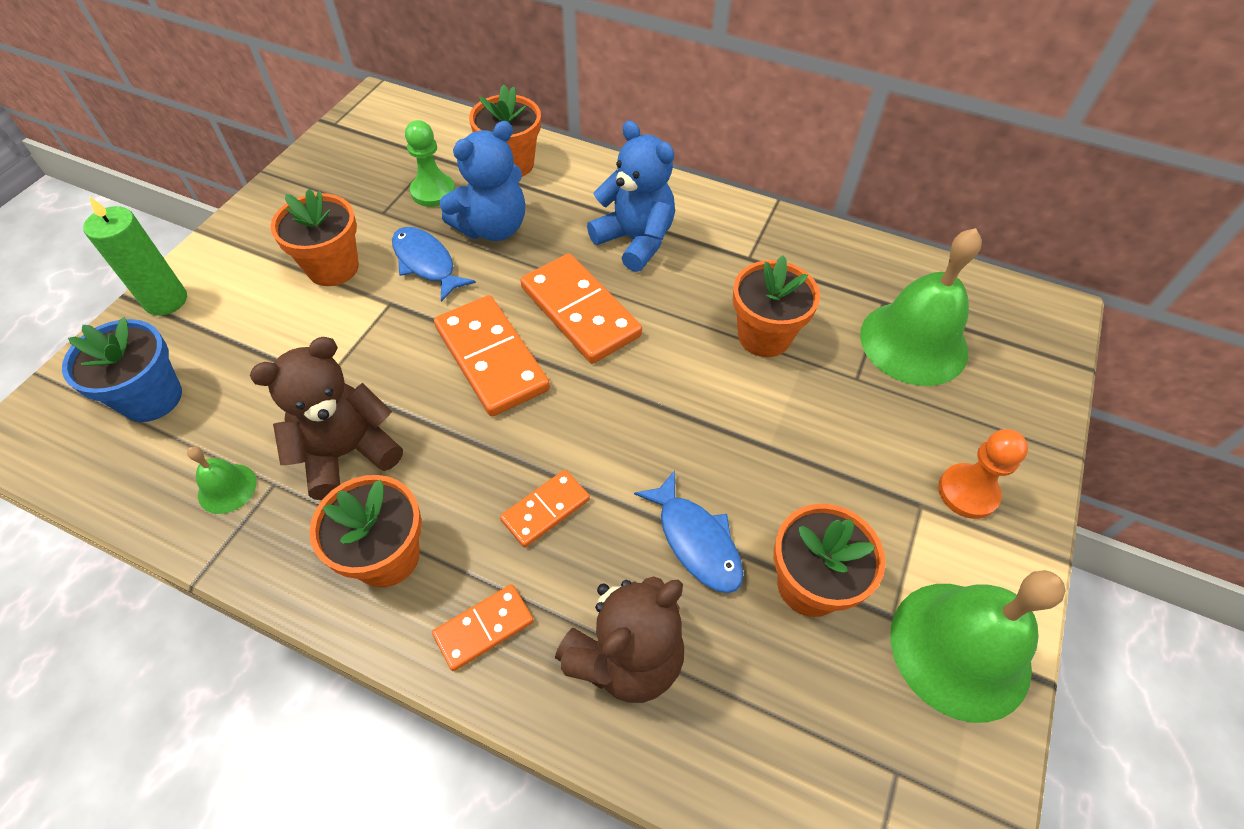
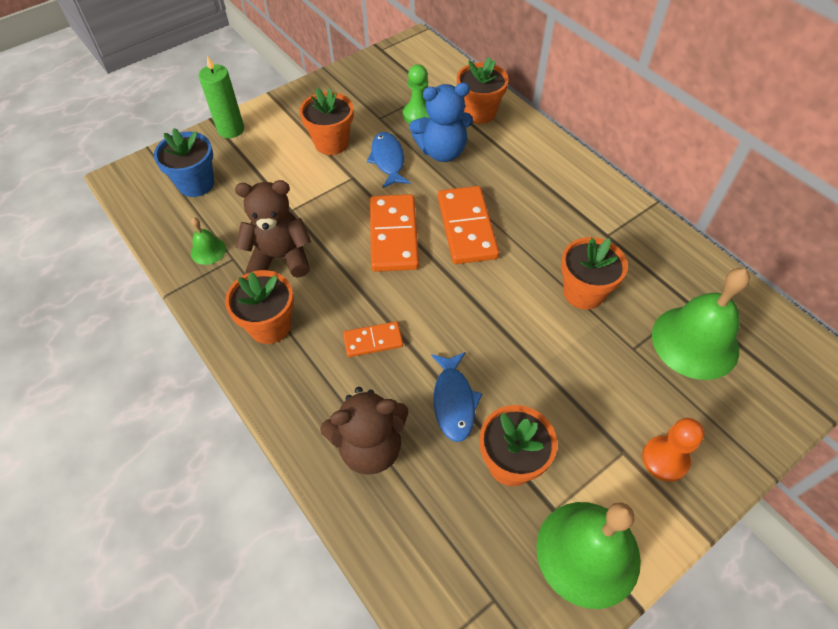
camera: 30 degrees right, 0 degrees up
orange domino [432,584,534,671] -> none
blue teddy bear [587,120,675,272] -> none

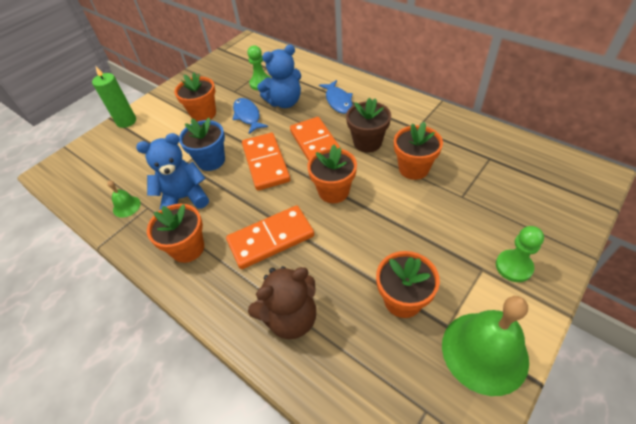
camera: 10 degrees left, 5 degrees down
blue flower pot [154,128,214,197] -> blue flower pot moved to [179,118,225,171]
brown teddy bear [235,180,311,278] -> blue teddy bear [136,133,209,211]
orange domino [343,321,403,357] -> orange domino [226,205,314,269], size x1.81
blue fish [431,352,482,442] -> blue fish moved to [319,80,353,114]
orange flower pot [457,57,509,124] -> orange flower pot moved to [307,145,357,203]
orange pawn [642,418,704,482] -> green pawn [496,226,544,282]
green bell [652,268,750,380] -> none
none -> brown flower pot [346,98,391,153]

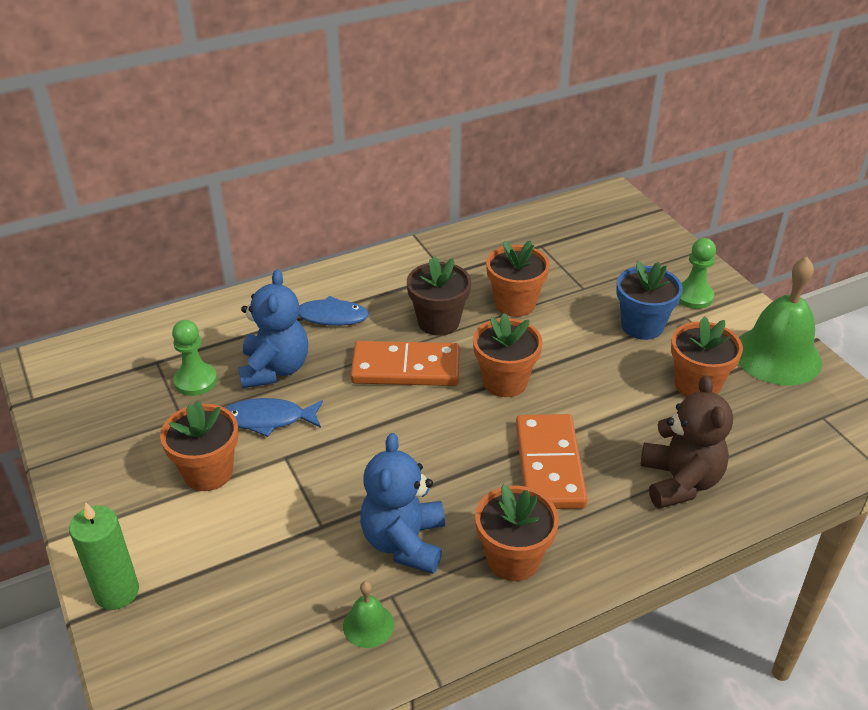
camera: 70 degrees left, 10 degrees down
blue flower pot [179,118,225,171] -> blue flower pot moved to [616,261,683,340]
orange domino [242,133,290,191] -> none

